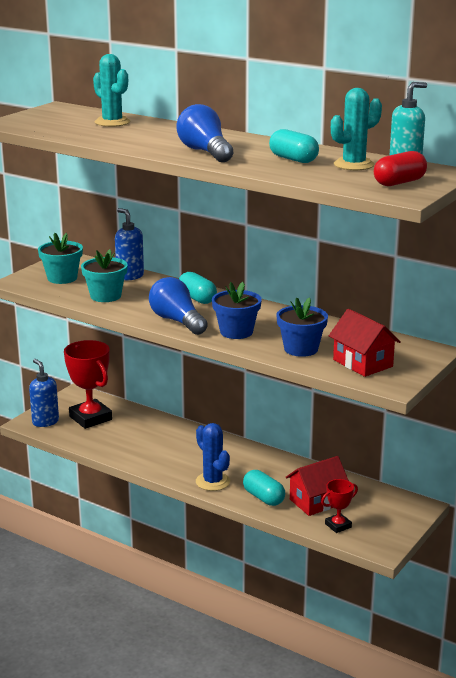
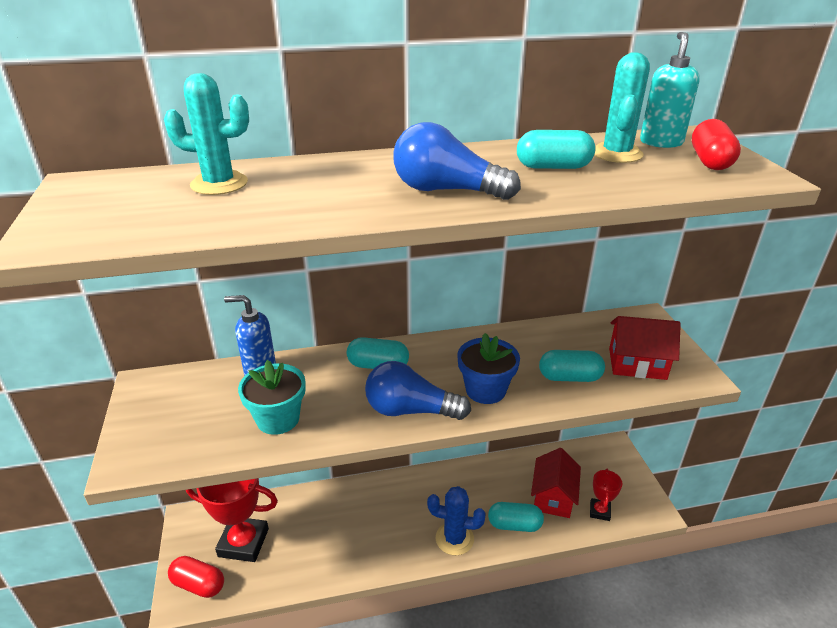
camera: 45 degrees left, 10 degrees up
blue soap dispenser [29,359,59,427] -> red capsule [168,556,224,598]
turquoise flower pot [38,233,83,284] -> none
blue flower pot [276,297,328,357] -> turquoise capsule [539,350,605,382]

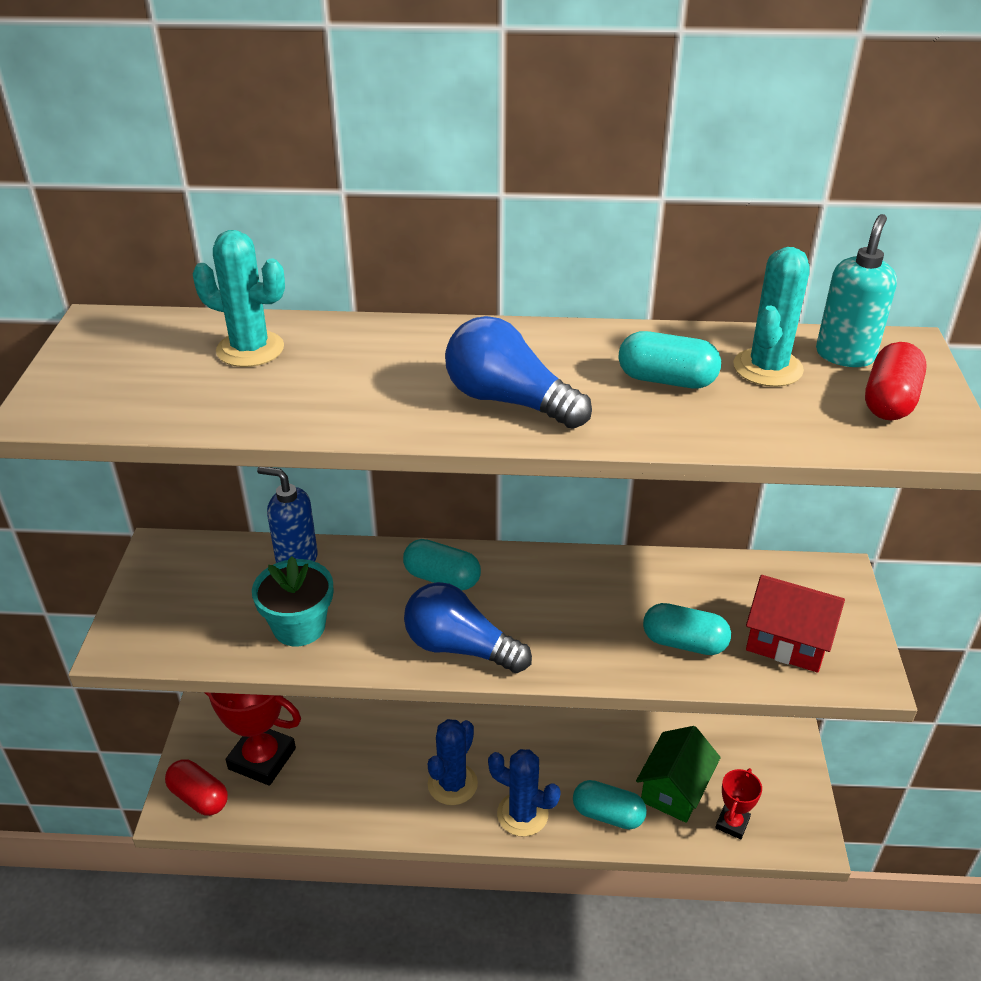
camera: 15 degrees right, 5 degrees up
blue flower pot [457,333,520,404] -> none
red house [531,448,581,518] -> green house [636,726,721,823]
none -> blue cactus [428,719,478,805]

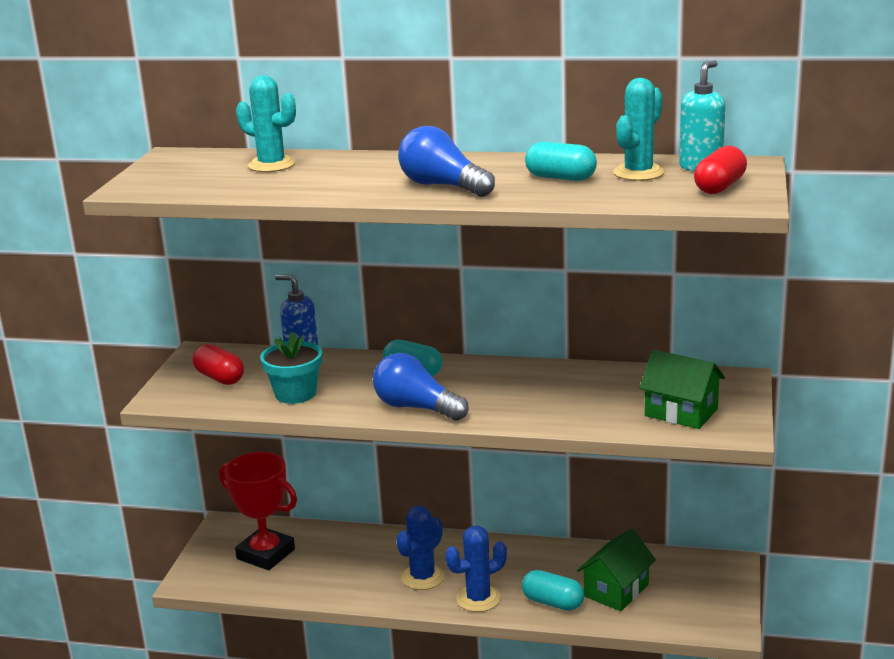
camera: 10 degrees right, 15 degrees down
red capsule [165,759,228,816] -> red capsule moved to [193,344,244,385]
blue cactus [488,749,561,837] -> blue cactus turned 60 degrees counterclockwise [445,525,507,612]
turquoise capsule [643,603,731,655] -> none
red trophy [715,768,762,839] -> none
red house [746,575,845,673] -> green house [639,350,725,429]

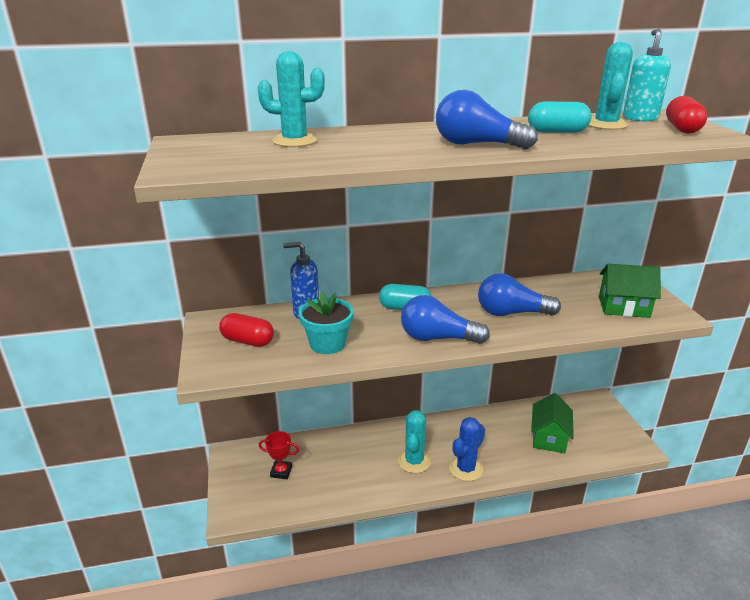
camera: 25 degrees left, 5 degrees up
red trophy [219,452,297,570] -> red trophy [259,431,299,479], size x0.52
blue cactus [396,506,444,590] -> turquoise cactus [398,410,431,473]
turquoise capsule [522,570,584,611] -> none
none -> blue light bulb [478,273,561,316]

